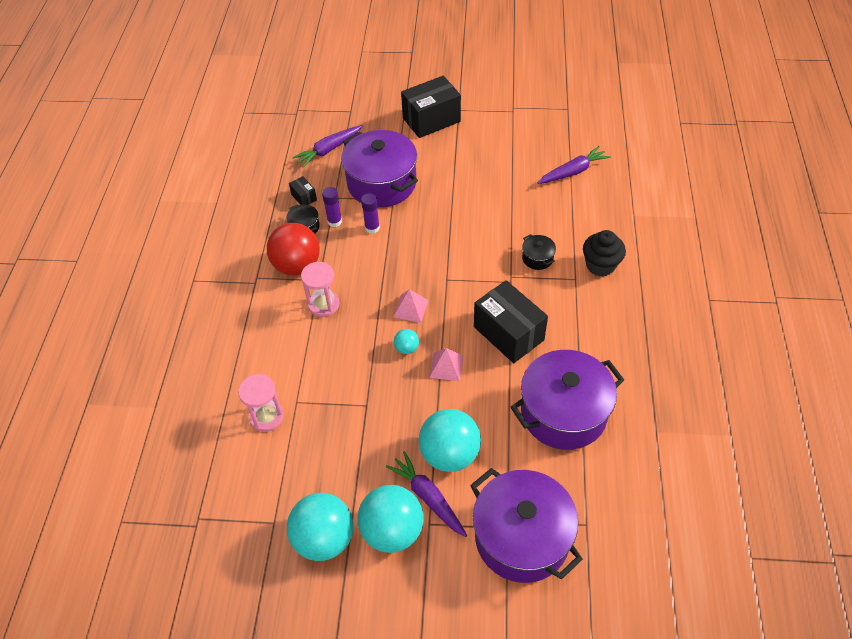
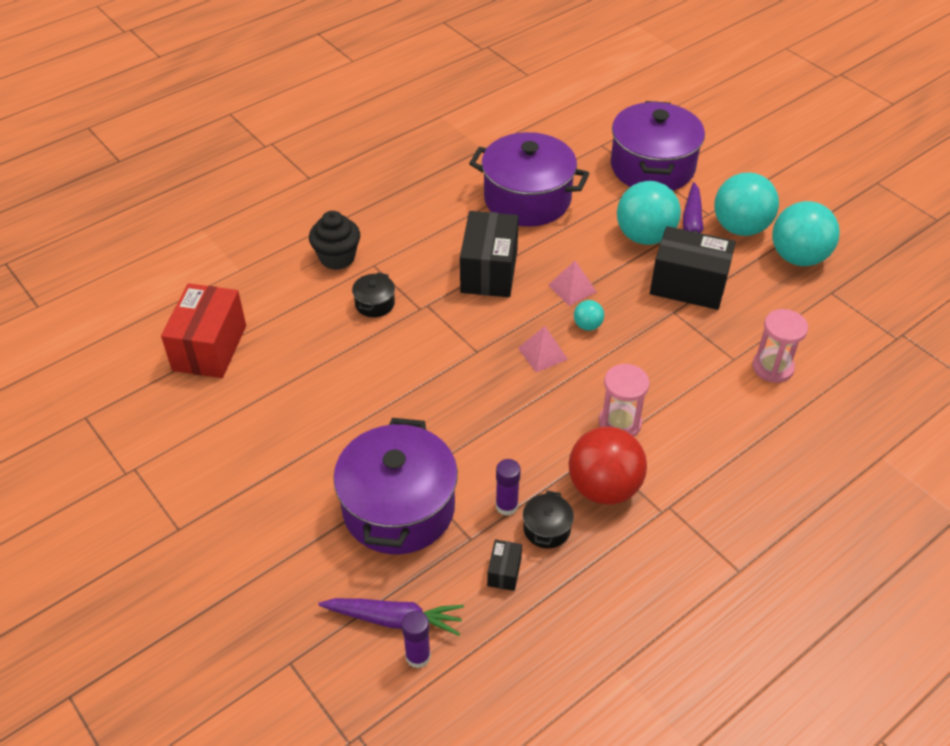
camera: 135 degrees left, 5 degrees down
purple glue stick [361,193,380,234] -> purple glue stick moved to [402,611,431,668]
black box [401,76,461,138] -> black box moved to [650,226,736,310]
purple carrot [538,146,611,184] -> red box [161,283,246,378]

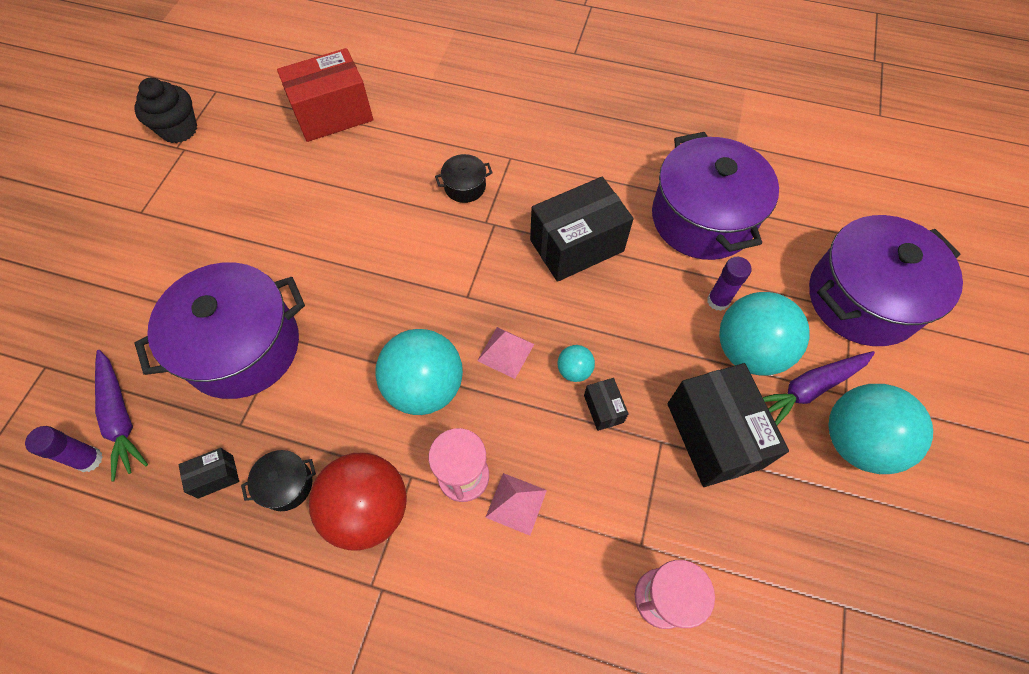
camera: 55 degrees right, 15 degrees up
black cupcake [309,211,360,270] -> black cupcake moved to [134,78,197,143]
purple glue stick [496,459,521,516] -> purple glue stick moved to [707,257,751,311]
pink pyramid [548,261,597,306] -> pink pyramid moved to [485,473,547,536]
turquoise ball [772,201,840,266] -> turquoise ball moved to [375,329,463,415]
none -> black box [584,378,629,431]

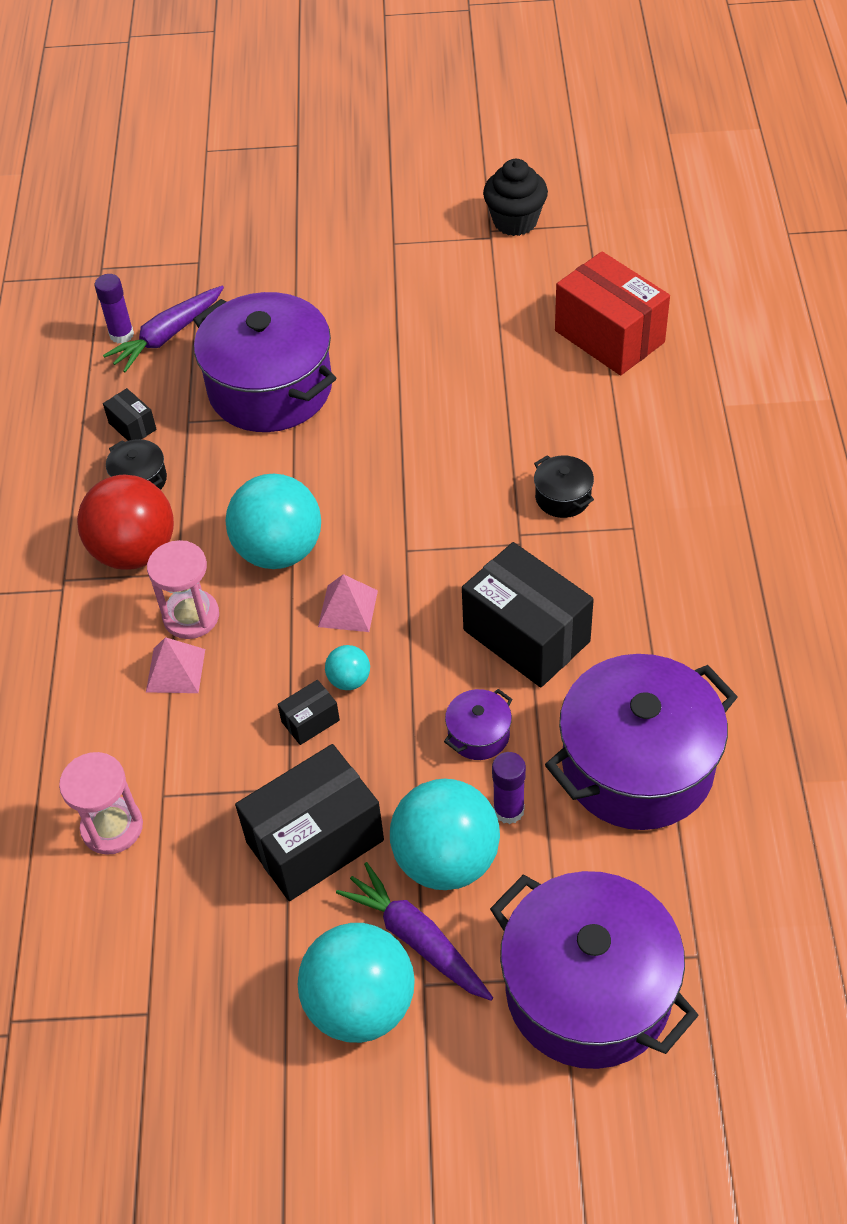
camera: 75 degrees right, 10 degrees down
none -> purple pot [444,689,512,760]

